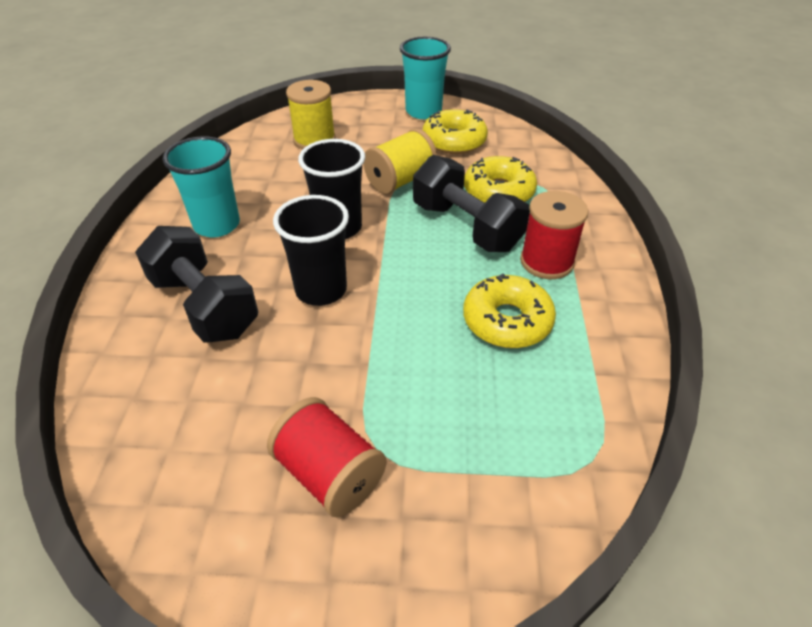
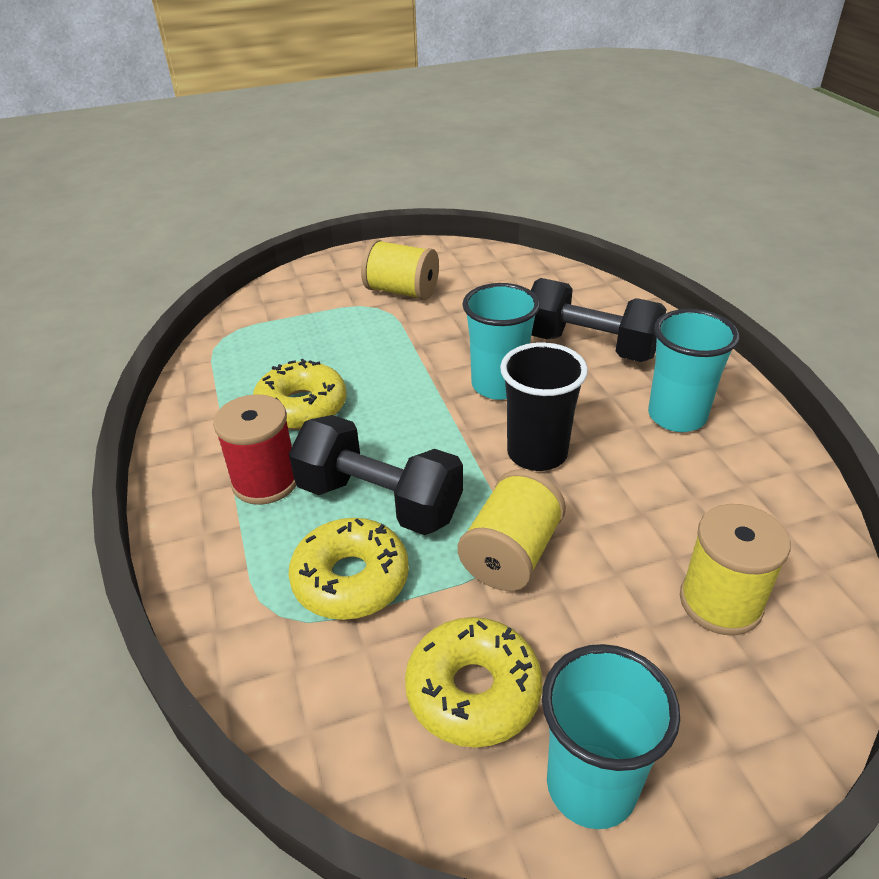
camera: 160 degrees right, 5 degrees down
red spool [267,397,386,517] -> yellow spool [361,239,439,300]
black cup [273,195,349,306] -> turquoise cup [462,283,540,400]

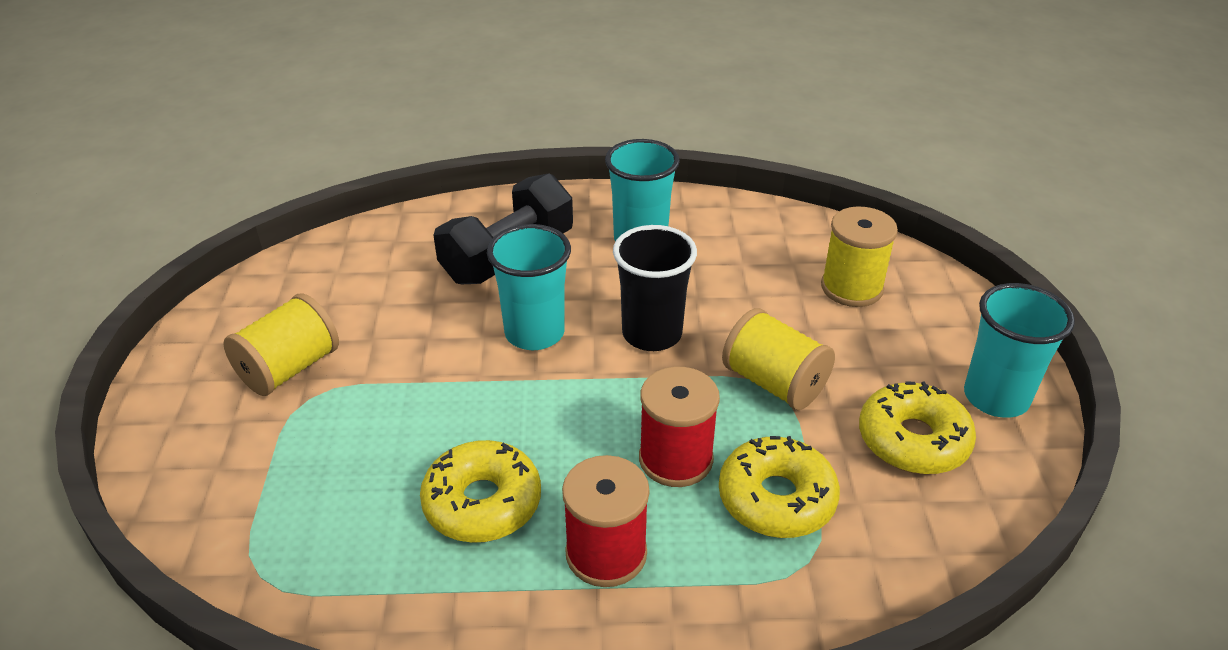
camera: 75 degrees left, 0 degrees up
black dumbbell [289,415,463,535] -> red spool [639,367,720,487]

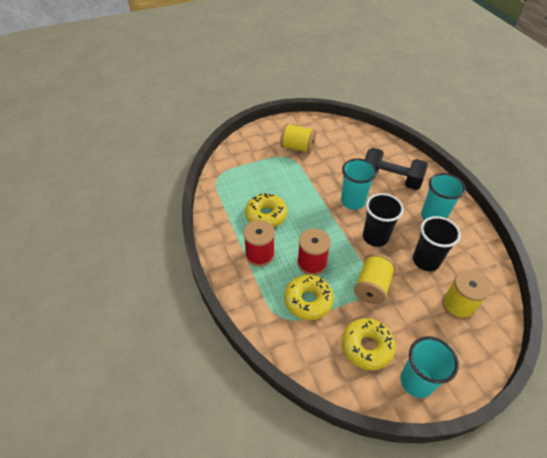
camera: 70 degrees right, 10 degrees up
none -> black cup [413,216,461,271]

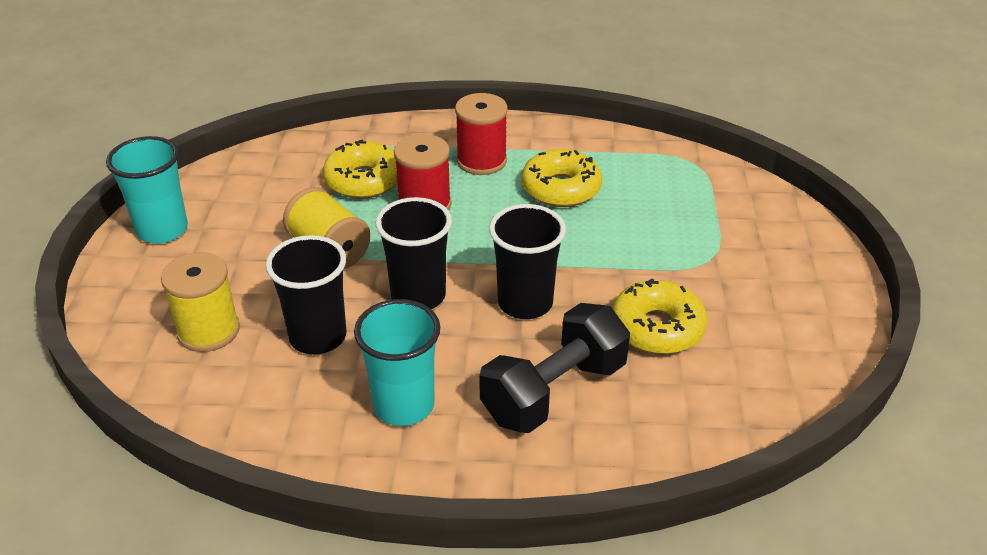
camera: 115 degrees right, 10 degrees down
yellow spool [280,123,316,154] -> none
turquoise cup [341,158,377,210] -> black cup [489,204,566,319]
yellow donut [342,318,396,370] -> yellow donut moved to [612,278,707,354]

